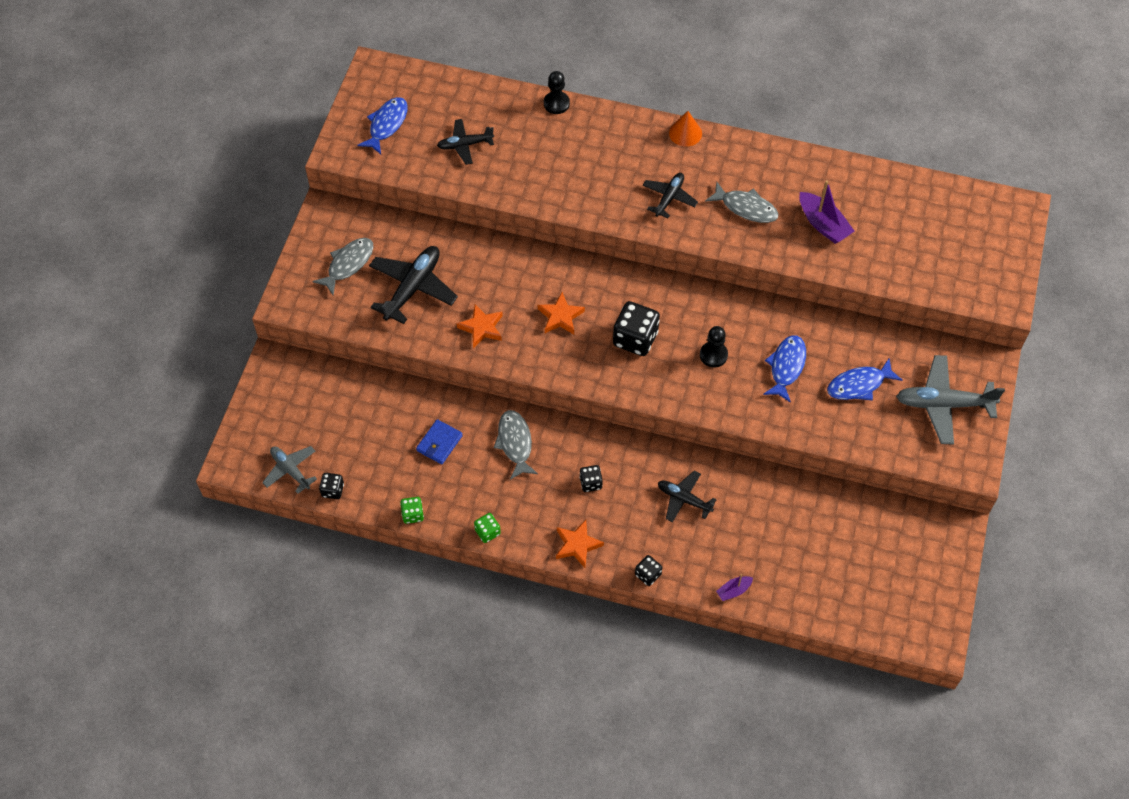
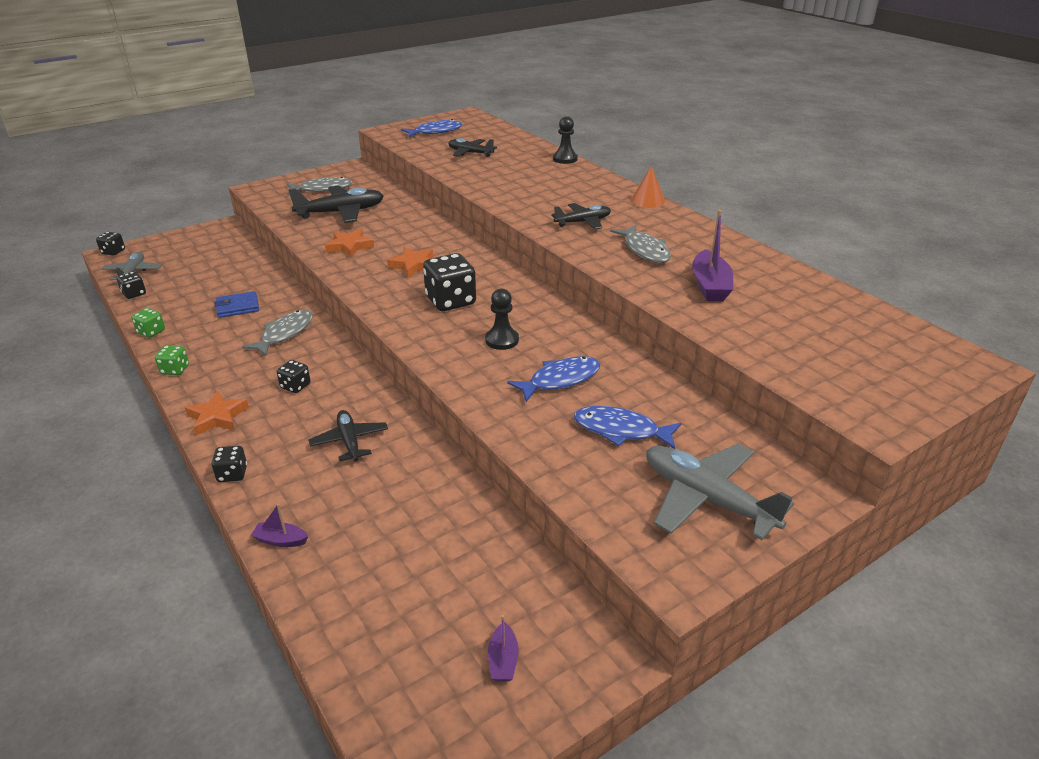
camera: 40 degrees right, 25 degrees down
none -> black dice [96,232,125,256]
none -> purple boat [488,615,519,682]

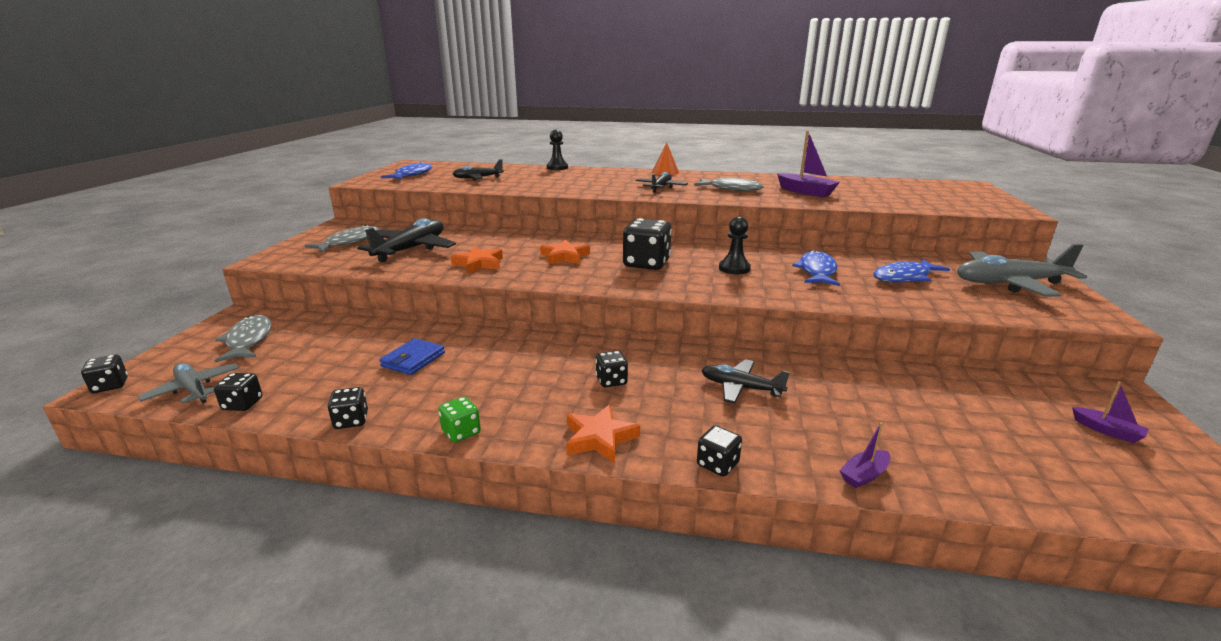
camera: 45 degrees left, 10 degrees down
green dice [132,308,165,338] -> black dice [328,387,368,429]
grey fish [242,310,313,356] -> grey fish moved to [214,315,272,362]

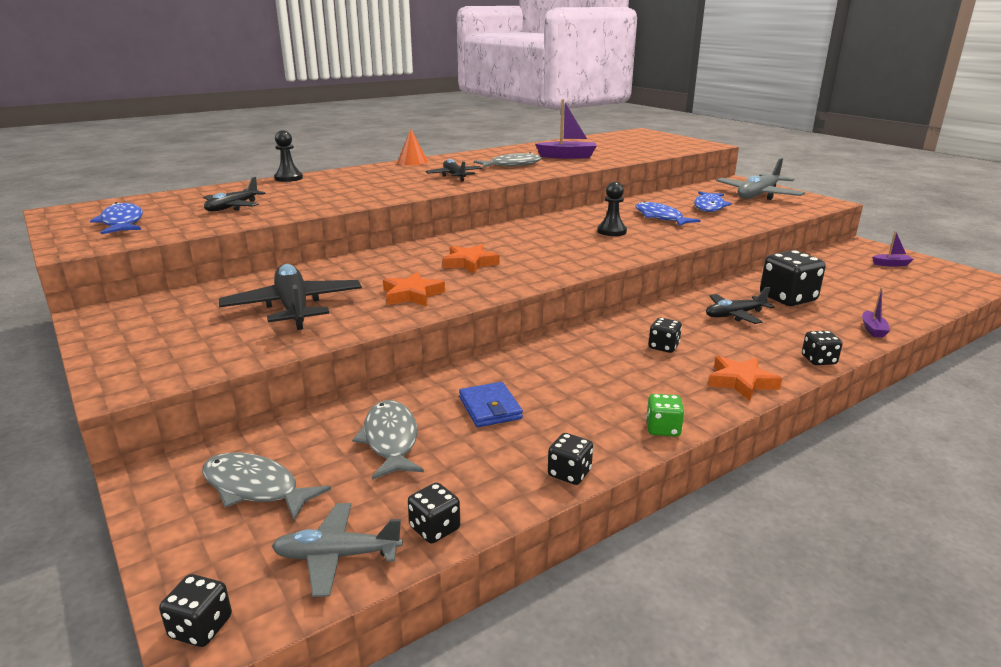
camera: 45 degrees left, 0 degrees up
grey fish [305,225,380,252] -> grey fish moved to [352,400,424,480]
black dice [623,218,672,270] -> black dice moved to [760,250,826,306]

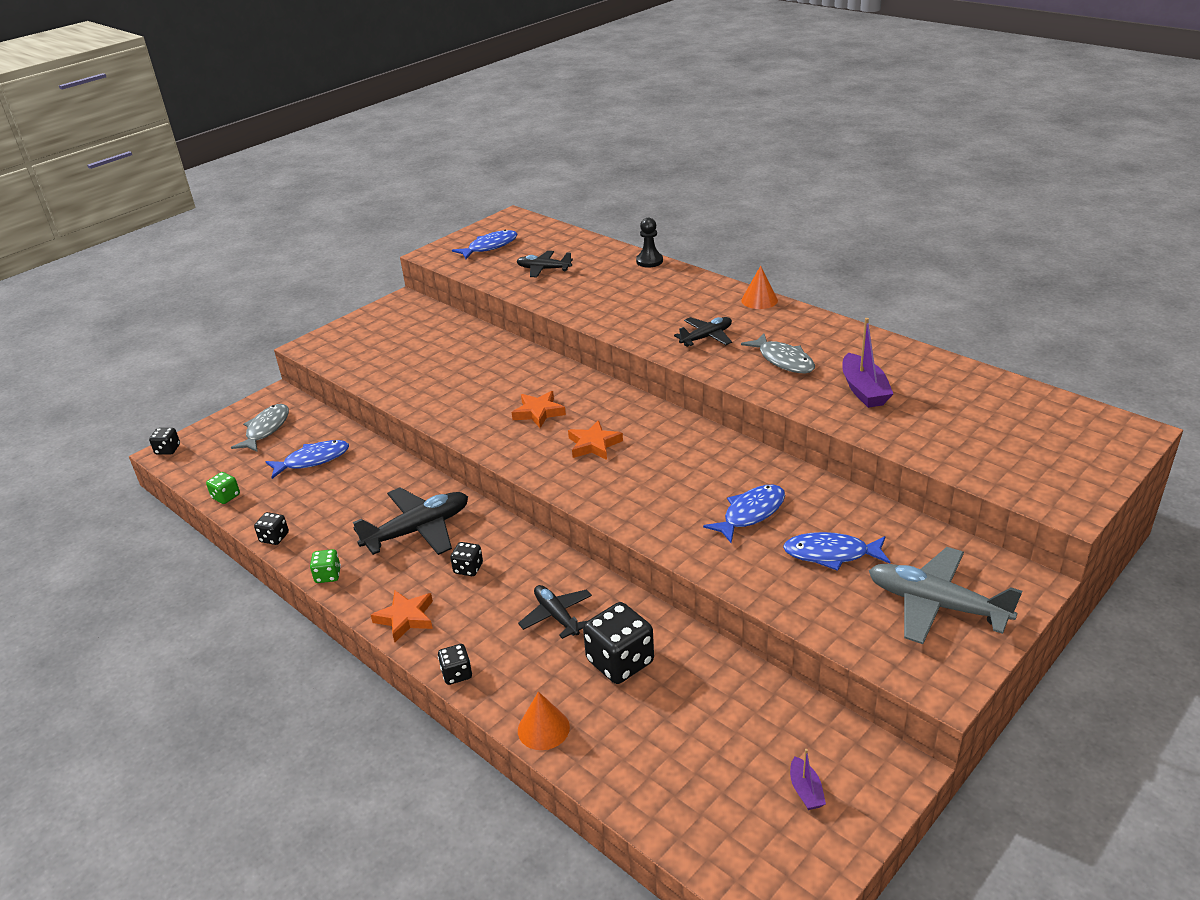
camera: 80 degrees right, 10 degrees up
black plane [219,264,362,330] -> black plane moved to [353,487,468,555]
grey plane [272,503,403,597] -> none
grey fish [352,400,424,480] -> blue fish [265,440,349,479]
orange star [383,272,445,306] -> orange star moved to [568,420,623,460]
black dice [408,482,460,544] -> green dice [206,472,240,504]
blue wallet [459,382,523,427] -> none
black pawn [597,182,627,236] -> none
purple boat [862,287,890,338] -> orange cone [518,692,570,750]

